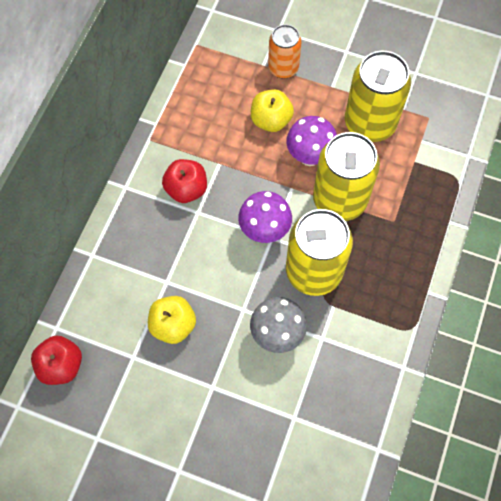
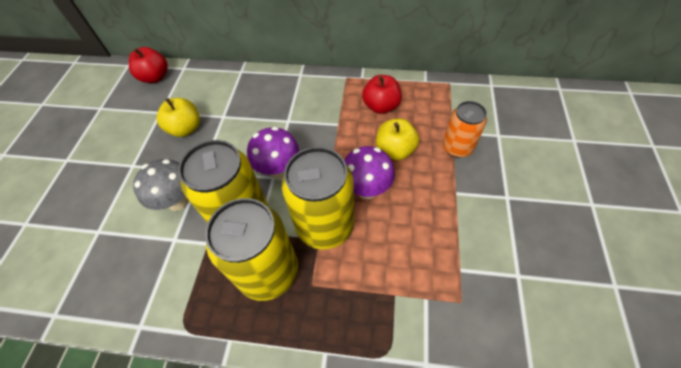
camera: 80 degrees right, 10 degrees down
red apple [162,159,207,203] -> red apple moved to [362,75,402,114]
yellow can [345,51,411,142] -> yellow can moved to [205,198,298,301]

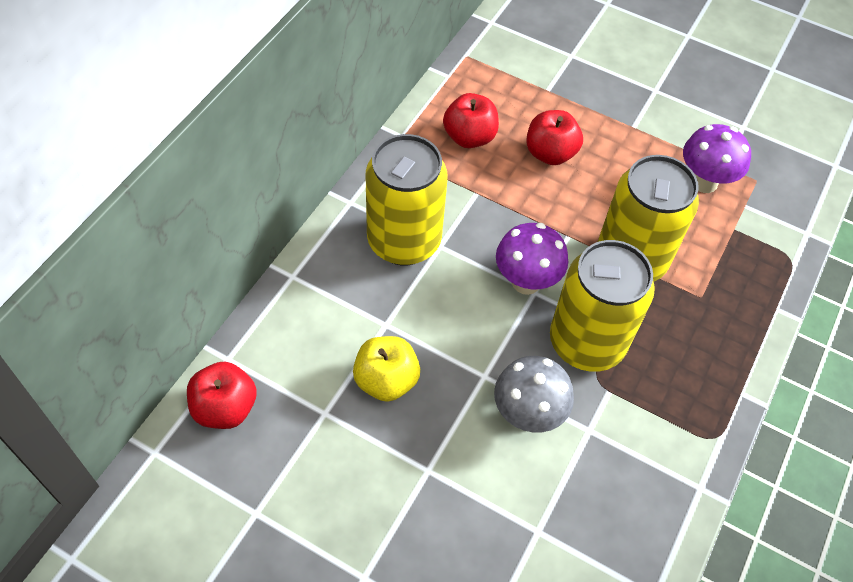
camera: 75 degrees left, 0 degrees up
yellow can [205,198,298,301] -> yellow can moved to [366,134,448,265]
purple mushroom [344,146,395,199] -> purple mushroom moved to [683,124,751,193]
yellow apple [376,118,419,160] -> red apple [526,110,583,165]
orange can [443,101,487,158] -> none

